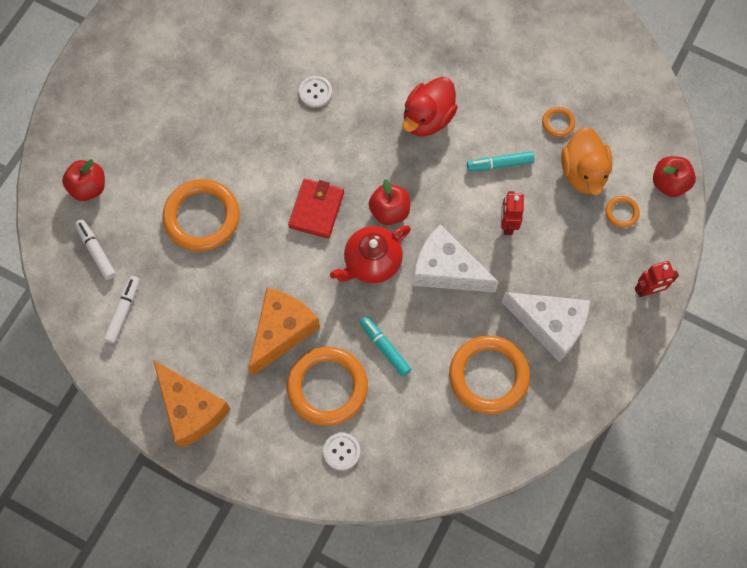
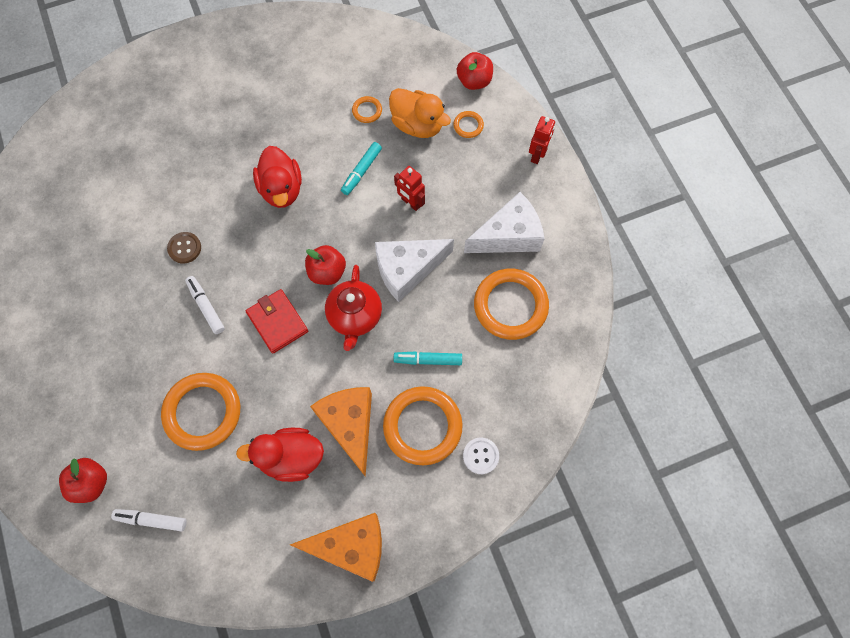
camera: 50 degrees left, 0 degrees up
white marker [104,276,140,344] -> white marker moved to [185,276,225,334]
white button [299,76,332,107] -> brown button [167,232,201,264]
none -> red duck [236,428,324,482]

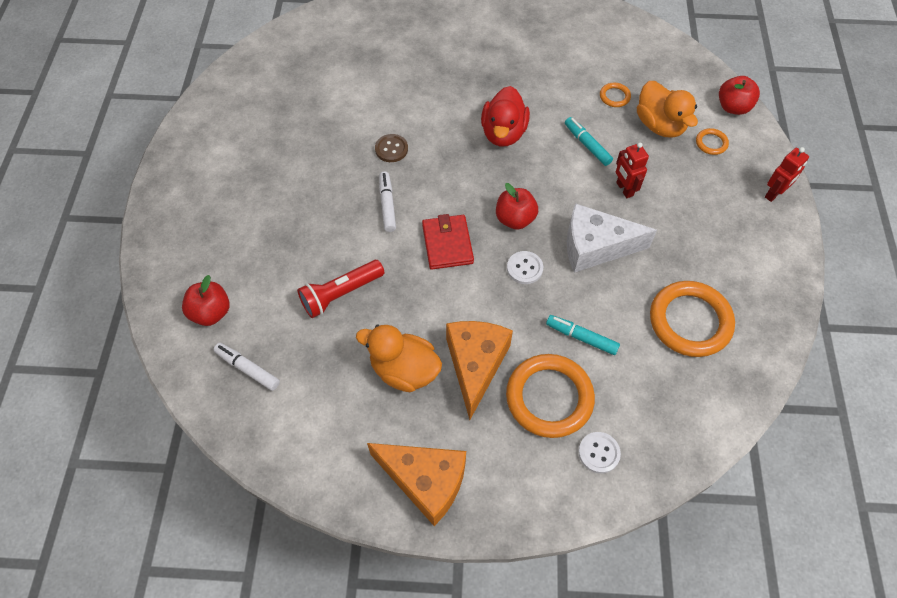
camera: 25 degrees right, 10 degrees down
orange ring [161,373,240,451] -> red flashlight [297,260,384,318]
red duck [236,428,324,482] -> orange duck [356,325,442,392]
red teapot [325,265,382,351] -> white button [507,251,543,284]
turquoise marker [341,142,382,195] -> turquoise marker turned 90 degrees clockwise [565,117,613,166]
white cheese [464,192,544,253] -> none

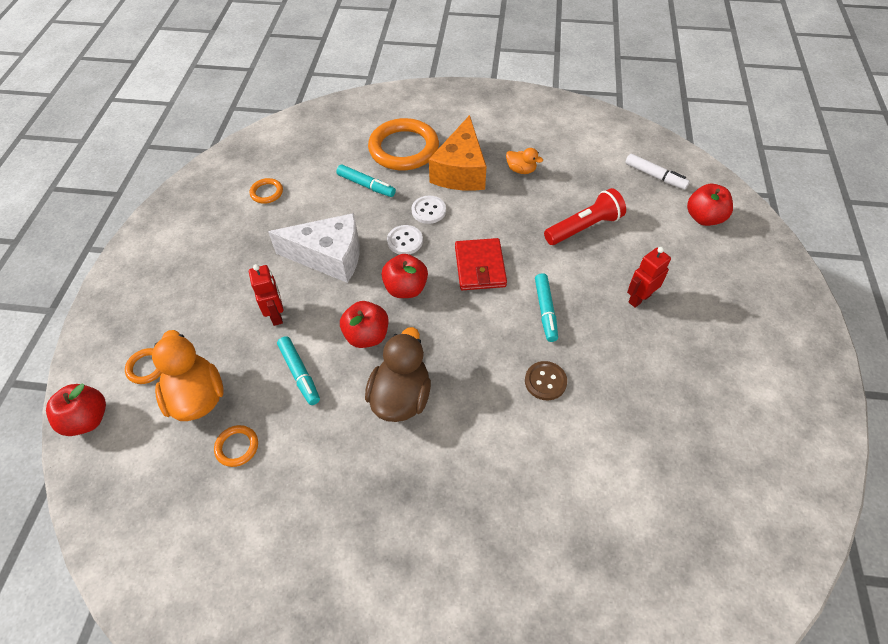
camera: 175 degrees left, 5 degrees down
orange duck [356,325,442,392] -> orange duck [506,148,543,174], size x0.51
orange cheese [367,443,466,526] -> none
white marker [379,172,396,232] -> turquoise marker [535,273,558,342]
red duck [481,86,530,146] -> brown duck [365,327,431,422]
white button [578,432,621,474] -> white button moved to [412,196,446,224]
orange ring [650,281,735,357] -> orange ring [250,178,283,204], size x0.44
red robot [765,147,809,202] -> red robot moved to [627,247,671,308]
none -> red apple [340,301,388,348]

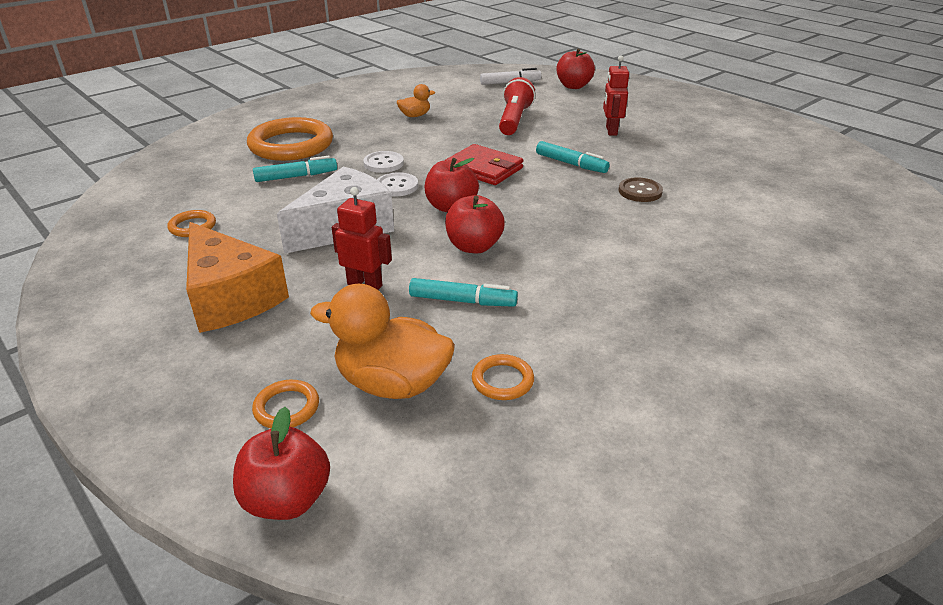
camera: 50 degrees left, 20 degrees down
brown duck [365,327,431,422] -> none
orange cheese [429,115,486,191] -> orange cheese moved to [186,222,289,333]

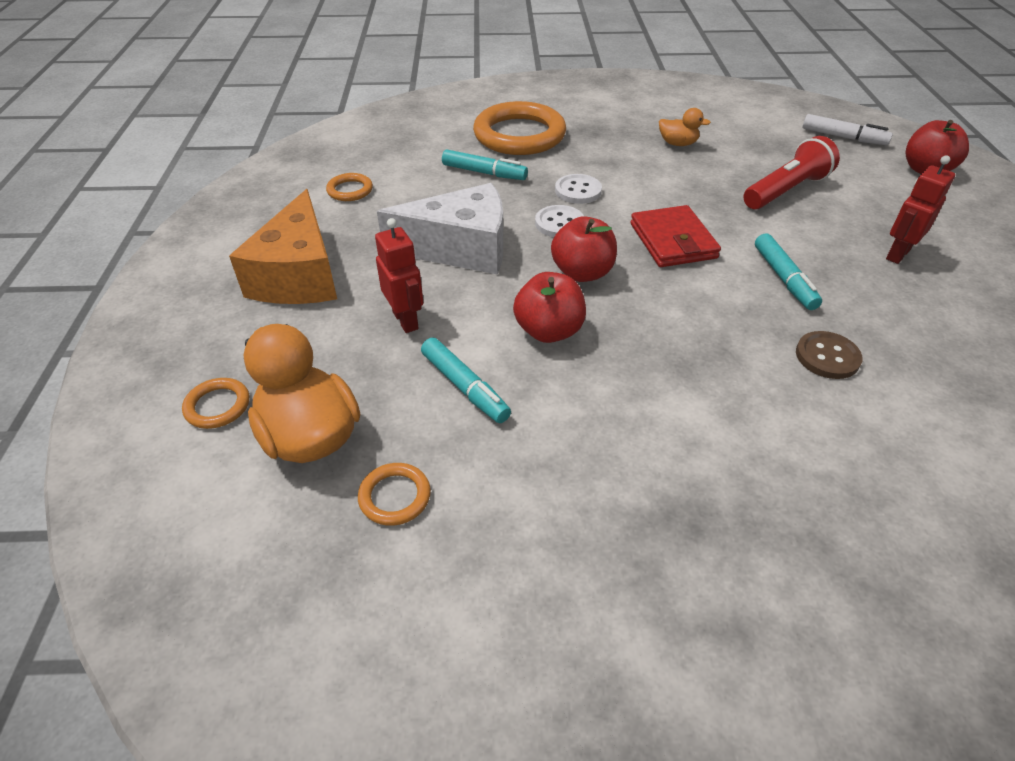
camera: 40 degrees right, 10 degrees up
red apple [233,407,330,520] -> none

